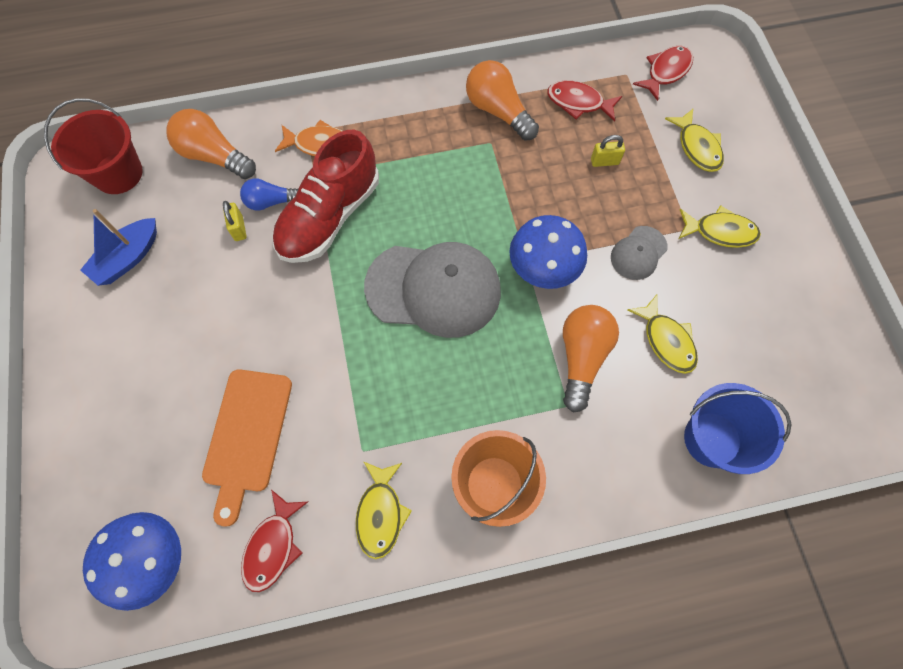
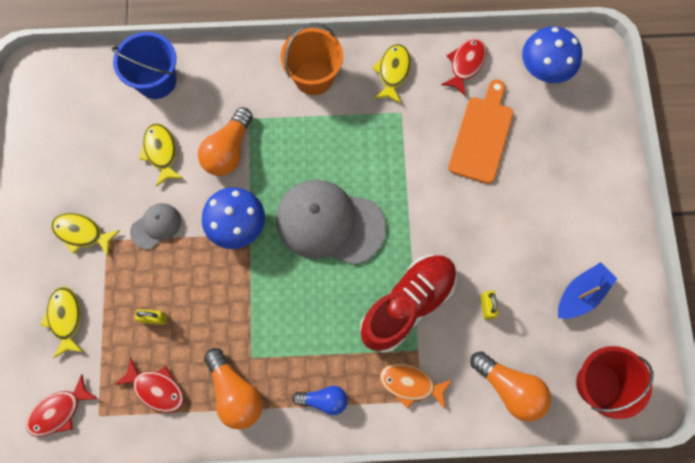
camera: 170 degrees left, 5 degrees up
blue light bulb [240,178,299,211] -> blue light bulb moved to [292,386,348,415]

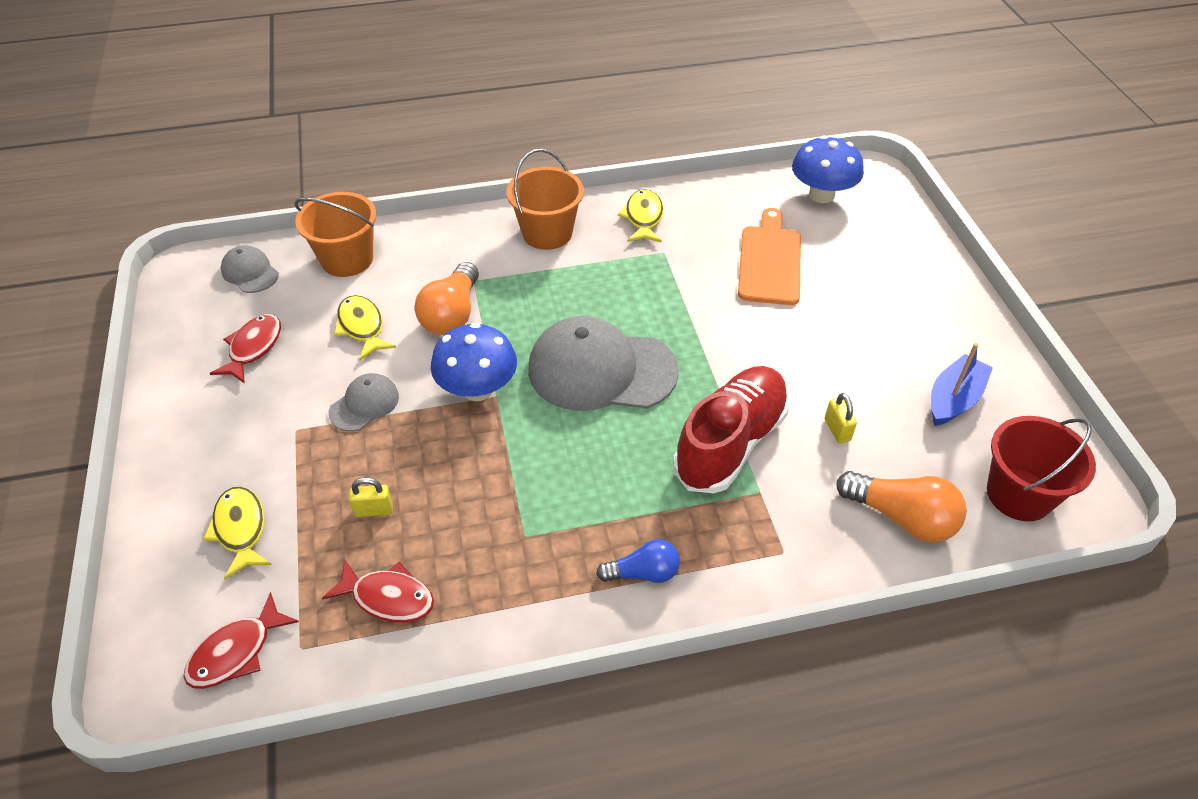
camera: 10 degrees left, 25 degrees down
yellow fish [51,213,120,256] -> none
blue bucket [112,32,176,99] -> orange bucket [294,192,377,277]
orange light bulb [204,348,263,429] -> none
orange fish [380,363,453,409] -> none
red fish [441,38,487,96] -> red fish moved to [210,314,281,384]
none -> grey cap [221,245,279,293]

